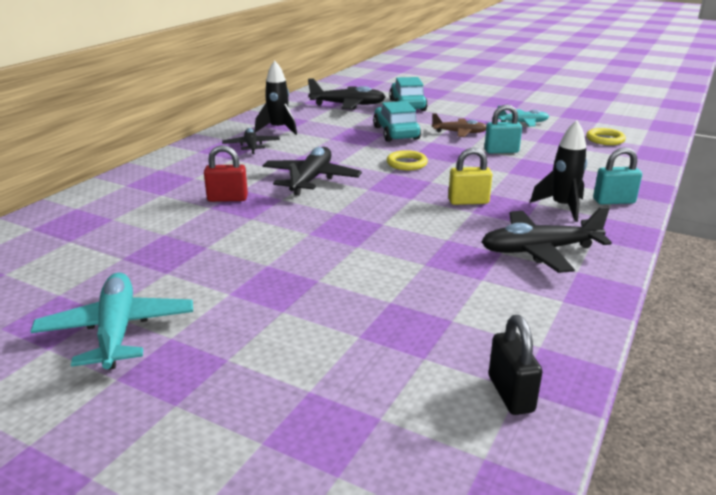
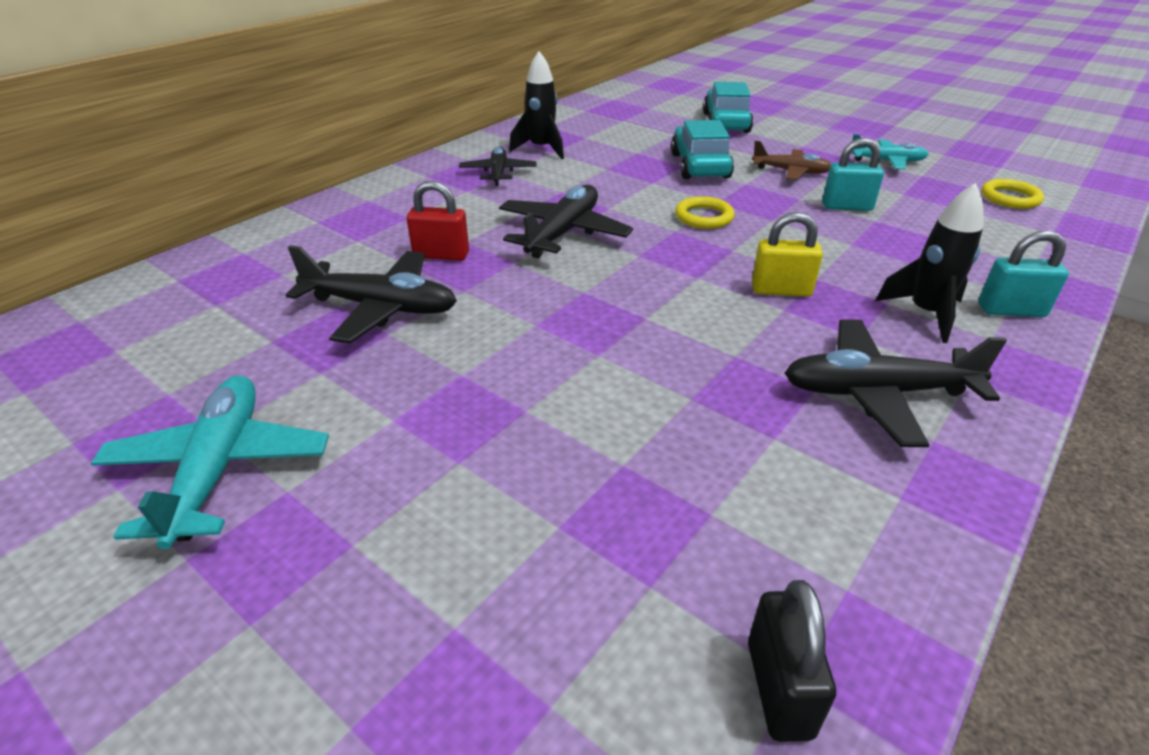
camera: 10 degrees right, 10 degrees up
black plane [308,78,386,110] -> black plane moved to [286,245,457,344]

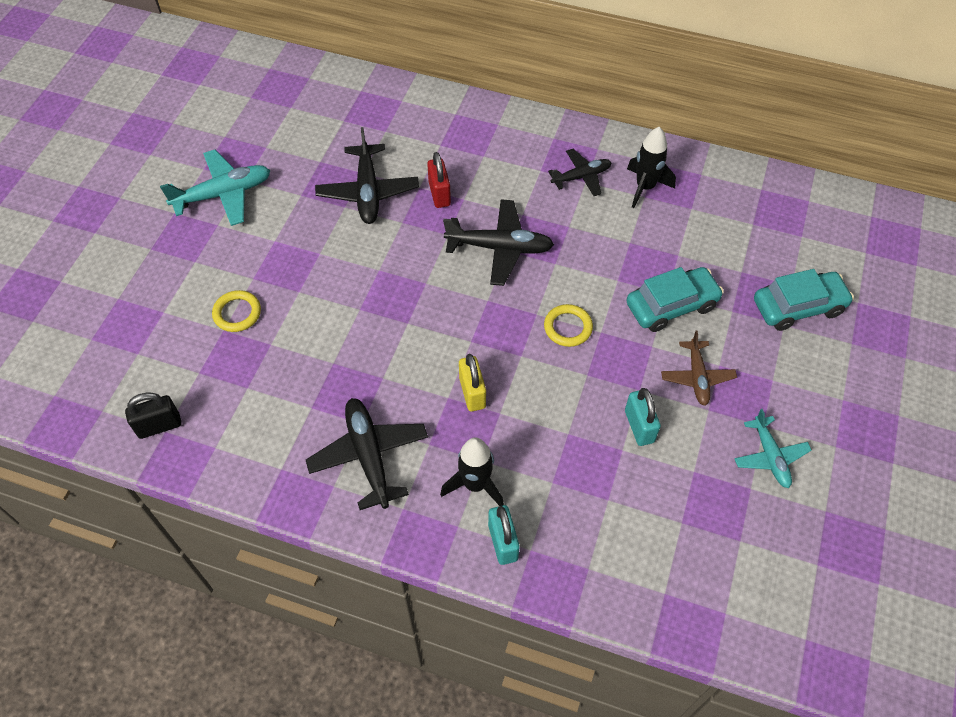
camera: 70 degrees right, 20 degrees up
yellow ring [981,179,1044,209] -> yellow ring moved to [212,290,261,332]

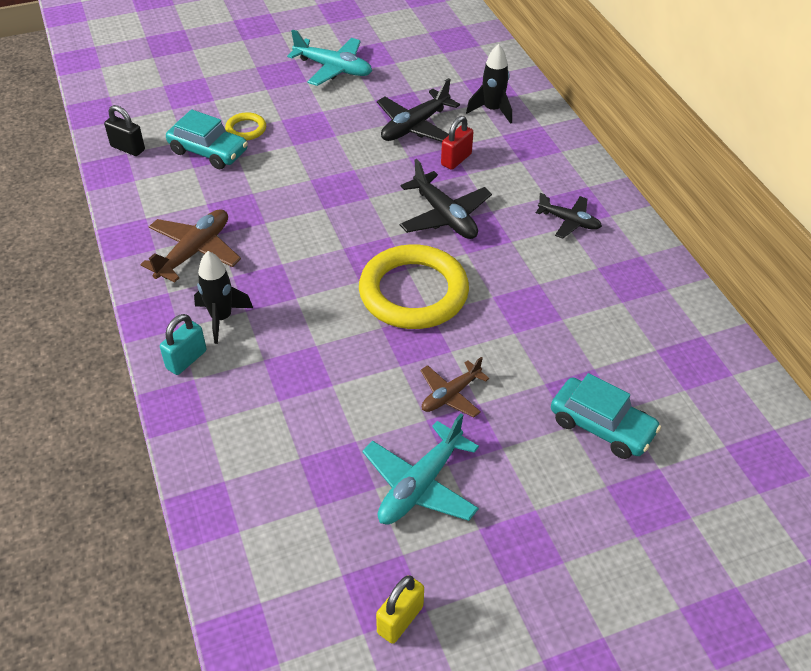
camera: 50 degrees right, 10 degrees down
black plane [306,398,428,510] -> brown plane [140,209,241,282]
yellow padlock [459,354,486,411] -> yellow padlock moved to [376,575,424,644]
yellow ring [544,304,593,347] -> yellow ring [359,244,469,329], size x2.28
turquoise padlock [625,388,661,446] -> none
turquoise car [626,267,724,332] -> turquoise car moved to [166,109,248,169]
black rocket [627,127,676,208] -> black rocket moved to [466,44,512,124]
turquoise plane [734,409,812,488] -> turquoise plane [362,414,479,525], size x1.56

